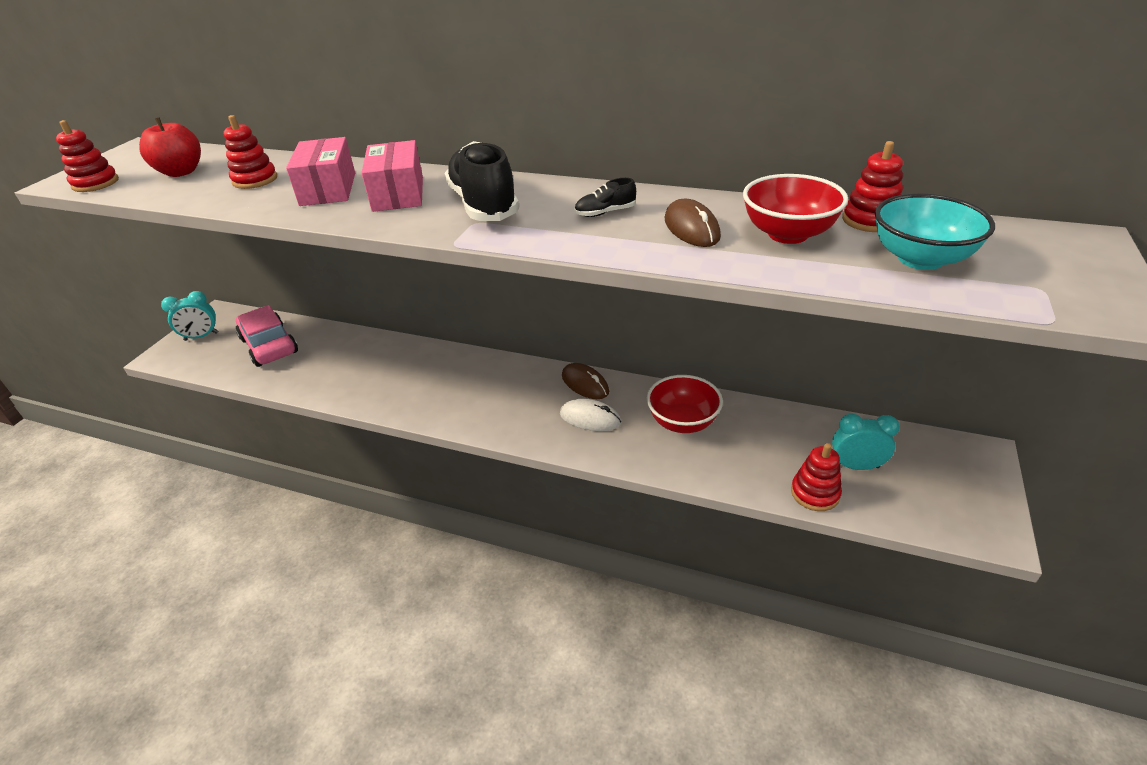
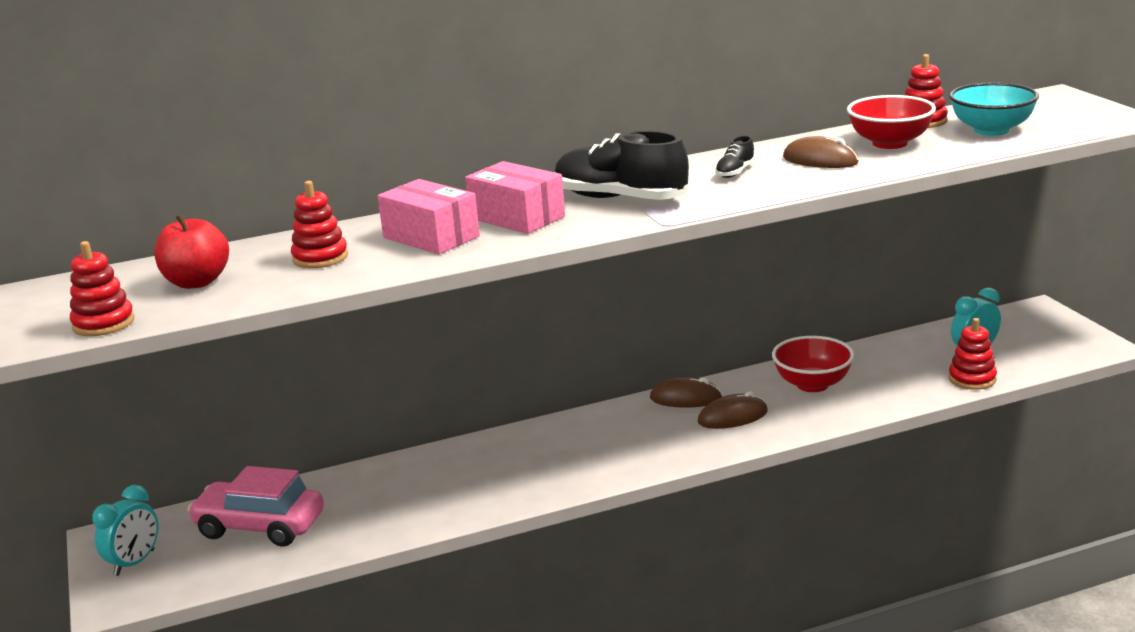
camera: 40 degrees left, 15 degrees down
white mouse [560,399,621,431] -> brown mouse [698,392,768,429]

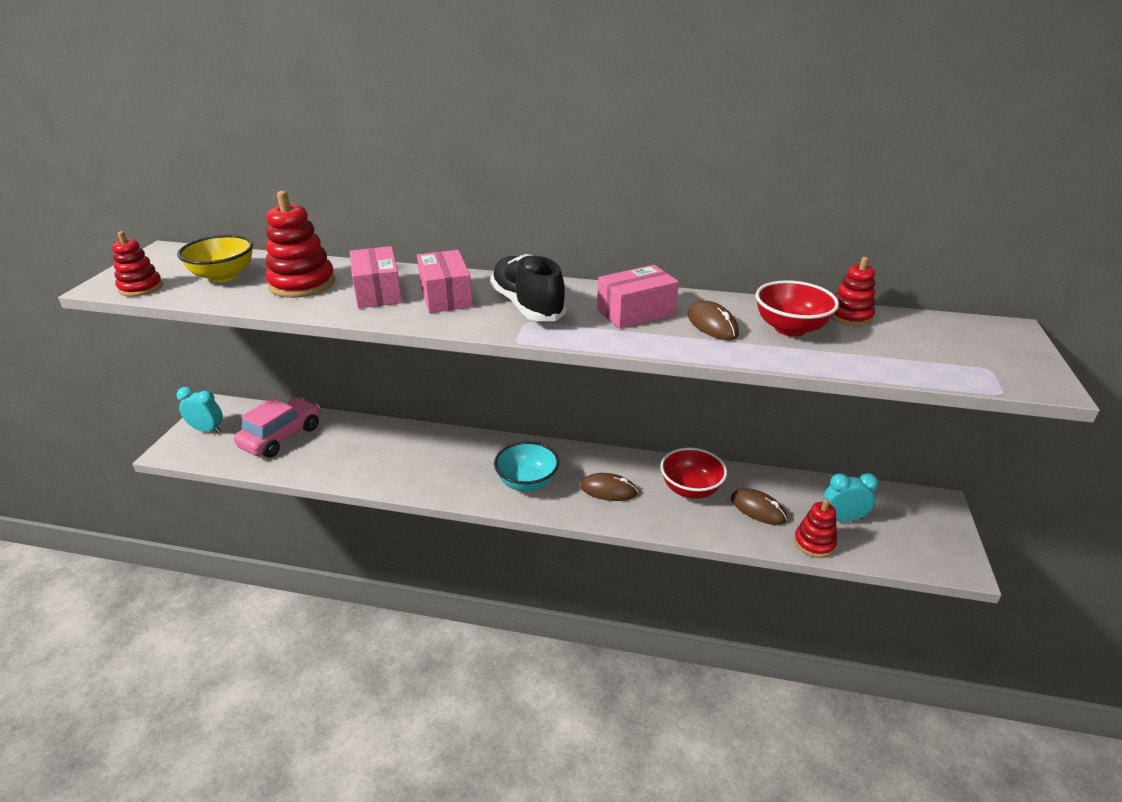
camera: 30 degrees right, 10 degrees up
turquoise clock [92,485,158,576] -> turquoise clock turned 135 degrees counterclockwise [176,387,223,433]
red apple [154,214,229,289] -> yellow bowl [177,235,253,283]
pink car [188,466,324,547] -> pink car turned 75 degrees clockwise [234,397,320,458]
red stacking toy [291,181,348,268] -> red stacking toy [266,191,335,298], size x1.61
brown mouse [650,377,722,408] -> brown mouse moved to [731,488,787,525]
black shoe [715,136,755,178] -> pink box [597,265,679,329]
turquoise bowl [949,82,1039,136] -> turquoise bowl moved to [494,441,559,492]

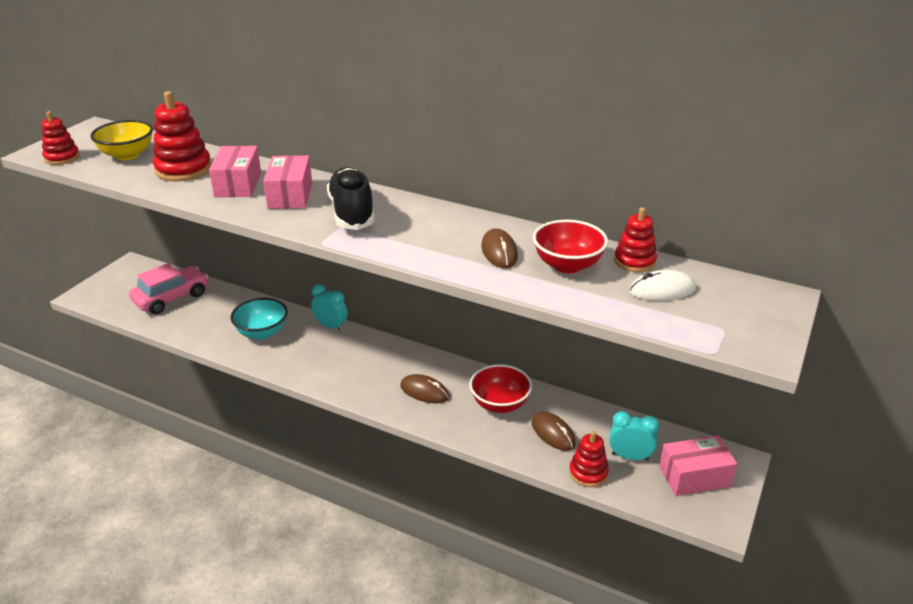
camera: 15 degrees right, 0 degrees up
turquoise clock [176,387,223,433] -> turquoise clock moved to [311,284,348,331]
turquoise bowl [494,441,559,492] -> turquoise bowl moved to [231,298,288,340]
pink box [597,265,679,329] -> pink box moved to [659,435,737,496]
none -> white mouse [629,270,696,301]

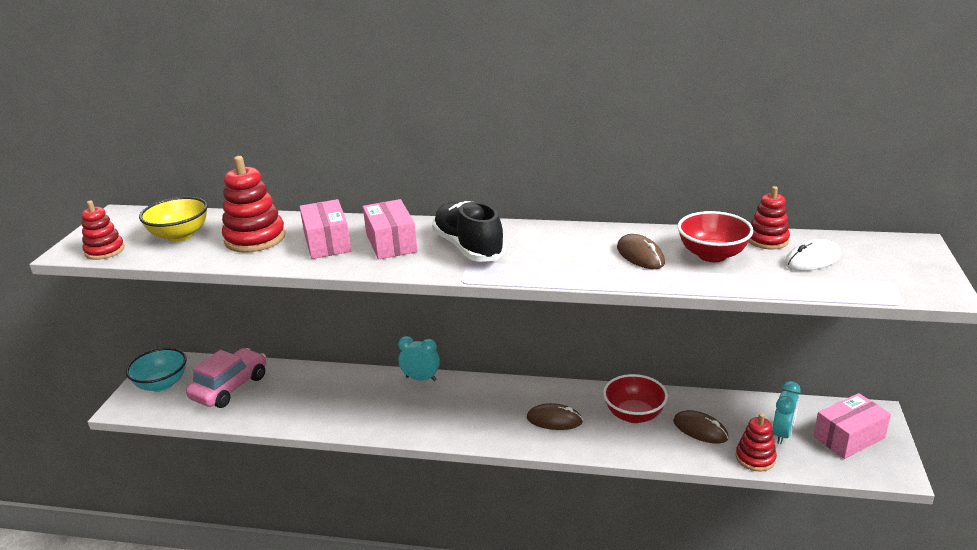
camera: 15 degrees left, 5 degrees down
turquoise bowl [231,298,288,340] -> turquoise bowl moved to [126,348,186,392]
turquoise clock [609,411,659,461] -> turquoise clock turned 120 degrees clockwise [772,381,801,444]

